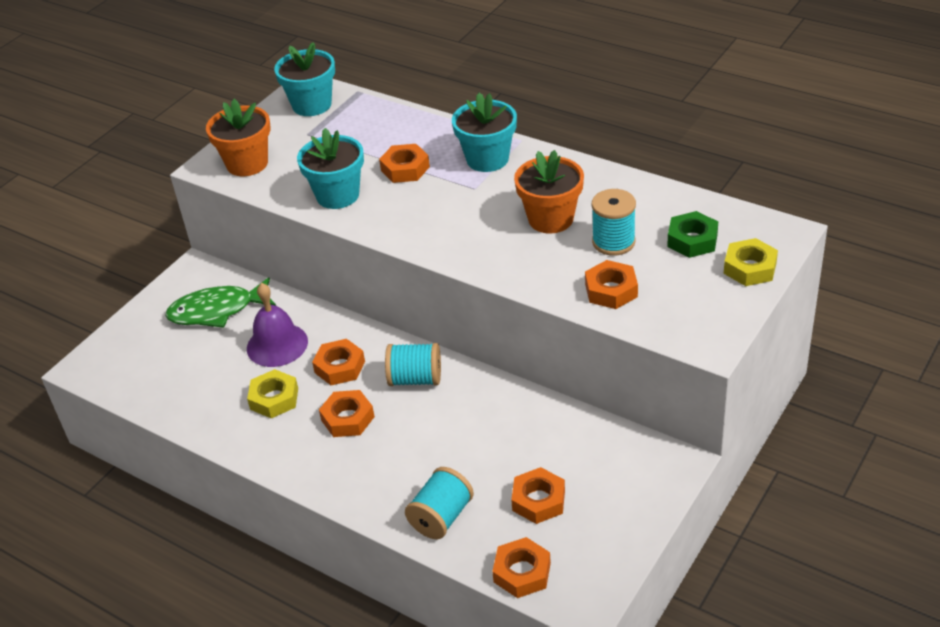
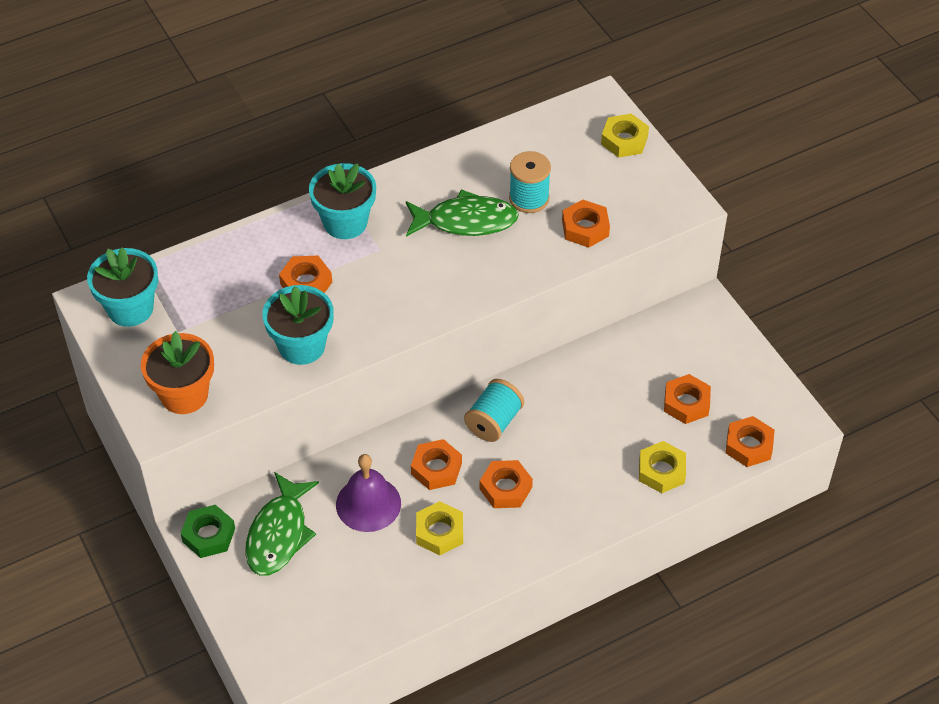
camera: 65 degrees left, 10 degrees up
turquoise spool [405,467,474,539] -> yellow nut [639,441,686,493]
orange flower pot [514,150,584,233] -> green fish [406,189,519,237]
green nut [667,211,718,258] -> green nut moved to [181,505,235,558]

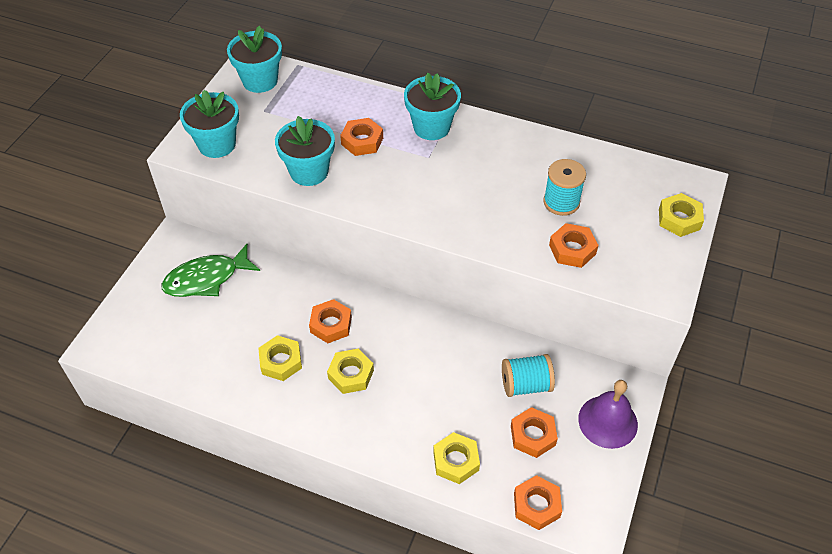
camera: 50 degrees right, 0 degrees up
orange flower pot [141,331,214,414] -> turquoise flower pot [180,90,239,158]
green nut [181,505,235,558] -> none
purple bell [336,454,401,532] -> purple bell moved to [578,380,638,449]
green fish [406,189,519,237] -> none
turquoise spool [464,379,524,442] -> turquoise spool moved to [502,354,555,397]
orange nut [480,460,533,508] -> yellow nut [327,349,374,394]

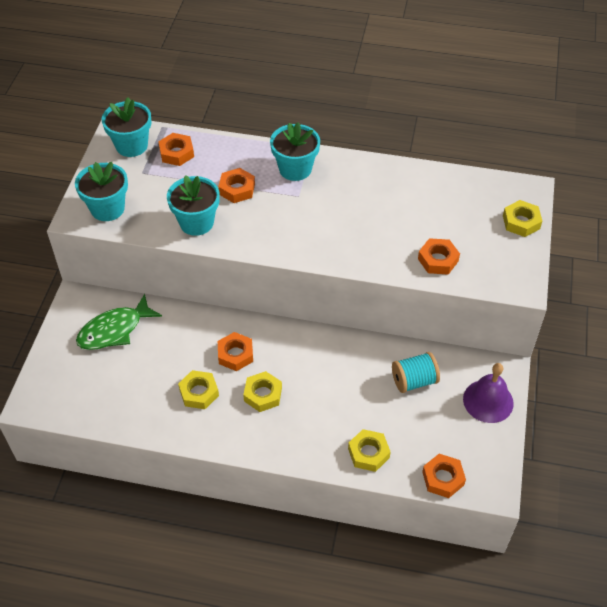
camera: 10 degrees left, 0 degrees up
orange nut [511,407,558,458] -> orange nut moved to [158,133,194,166]
turquoise spool [543,159,586,216] -> none

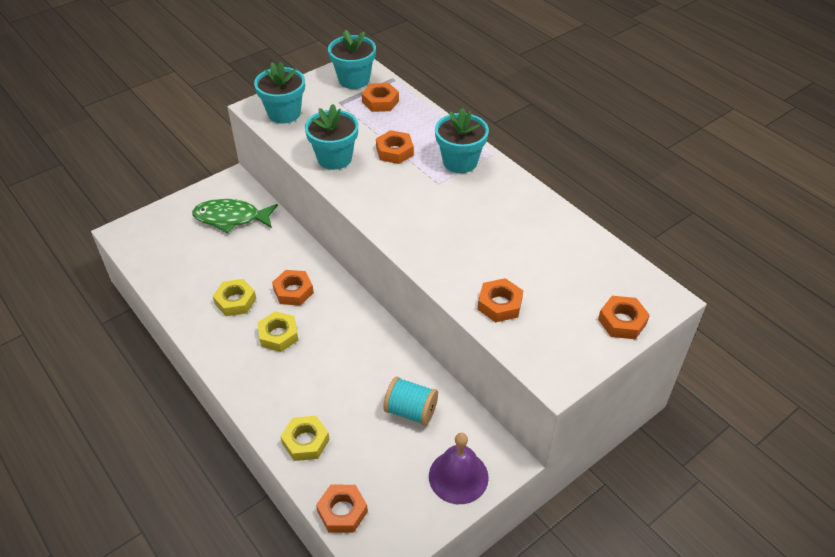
camera: 40 degrees right, 5 degrees down
yellow nut [503,200,542,237] -> orange nut [598,296,650,339]

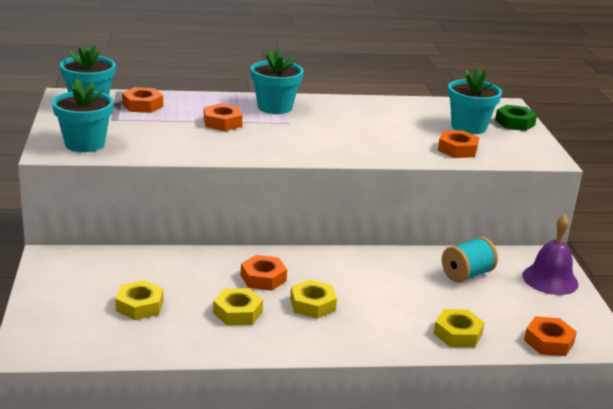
camera: 60 degrees left, 20 degrees down
green fish [192,199,278,233] -> none
turquoise flower pot [305,104,358,170] -> turquoise flower pot moved to [448,68,502,134]
orange nut [598,296,650,339] -> green nut [495,105,537,131]
none -> yellow nut [115,280,164,320]

